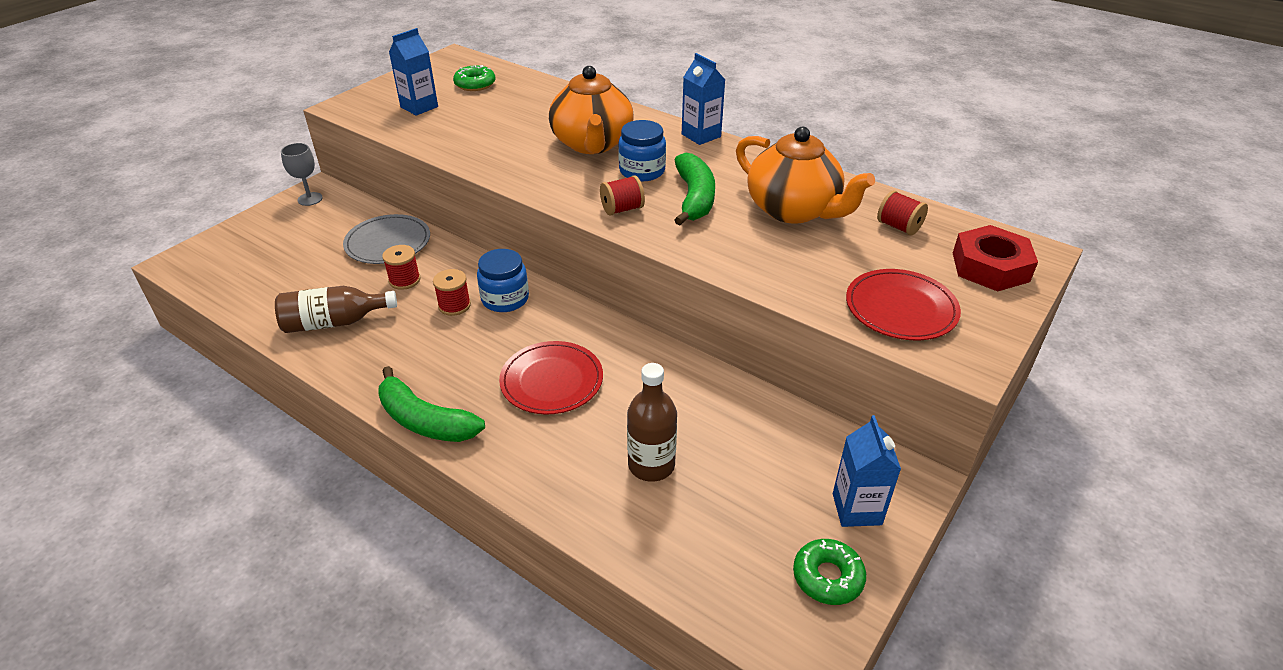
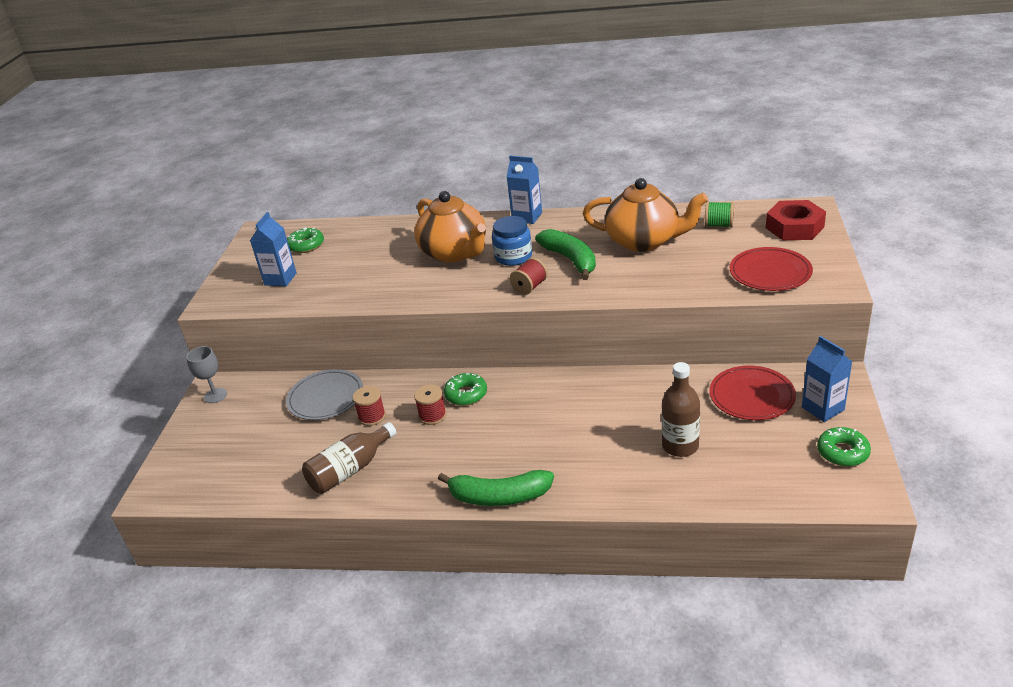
camera: 25 degrees left, 5 degrees down
blue jar [477,249,529,312] -> green donut [444,373,487,406]
red plate [499,341,603,415] -> red plate moved to [709,365,796,420]
red spool [877,190,928,236] -> green spool [705,201,734,228]

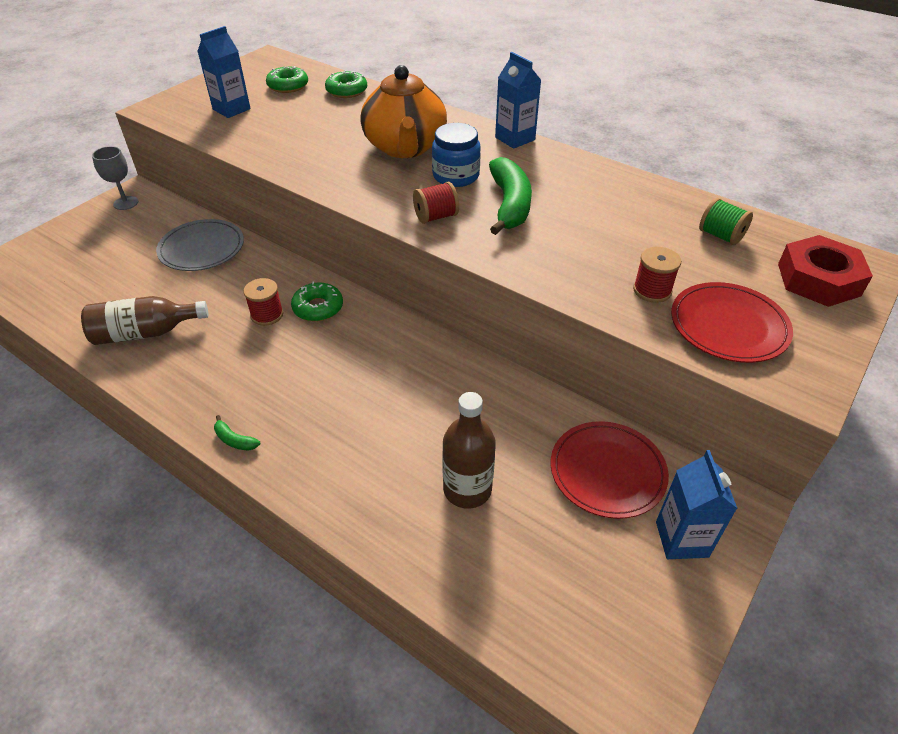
camera: 25 degrees right, 10 degrees up
red spool [353,386,386,426] -> red spool moved to [633,247,681,303]
green banana [438,470,554,506] -> green banana [214,415,260,451], size x0.43
orange teapot [583,178,708,252] -> none
green donut [817,427,871,466] -> green donut moved to [325,70,367,98]

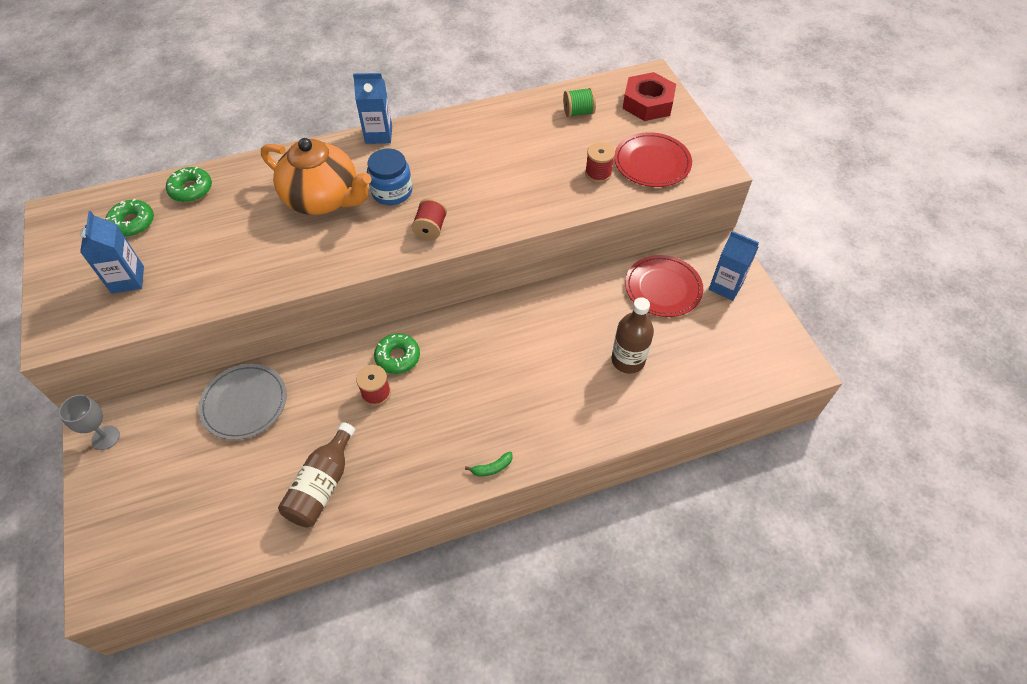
camera: 55 degrees left, 10 degrees up
green banana [489,157,532,235] -> none

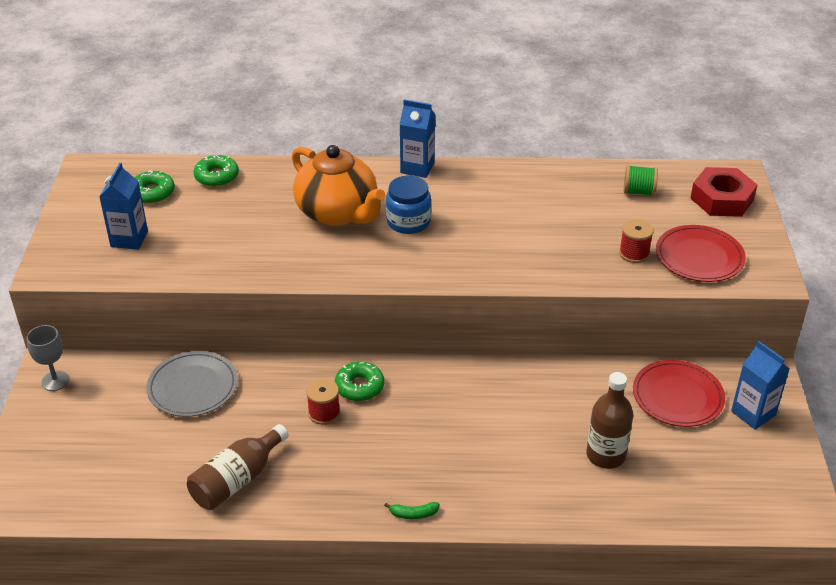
camera: 20 degrees right, 15 degrees down
red spool [411,198,447,240] -> none

